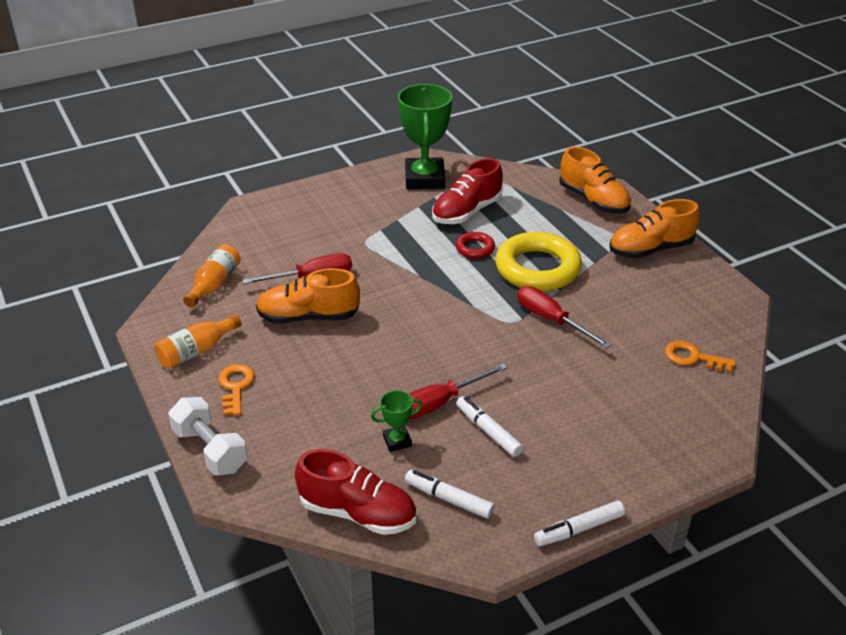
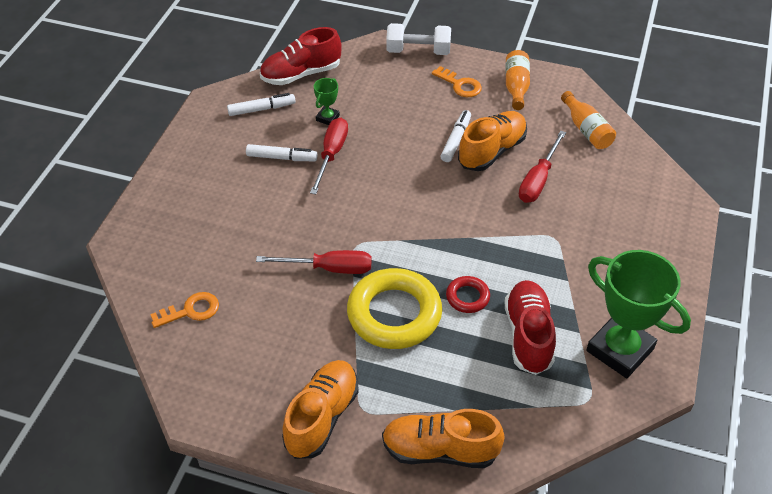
camera: 135 degrees right, 10 degrees up
white marker [534,501,625,546] -> white marker moved to [441,110,471,162]

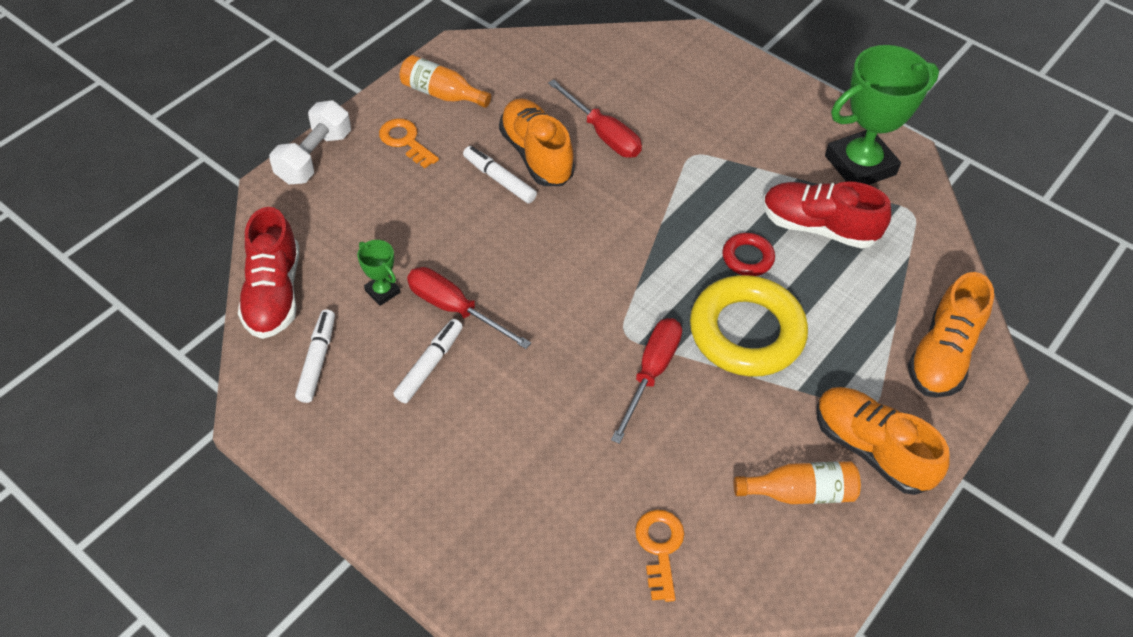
camera: 70 degrees left, 5 degrees up
orange key [432,66,482,97] -> orange key turned 105 degrees counterclockwise [379,118,439,168]
orange bottle [561,91,616,149] -> orange bottle moved to [734,461,861,504]

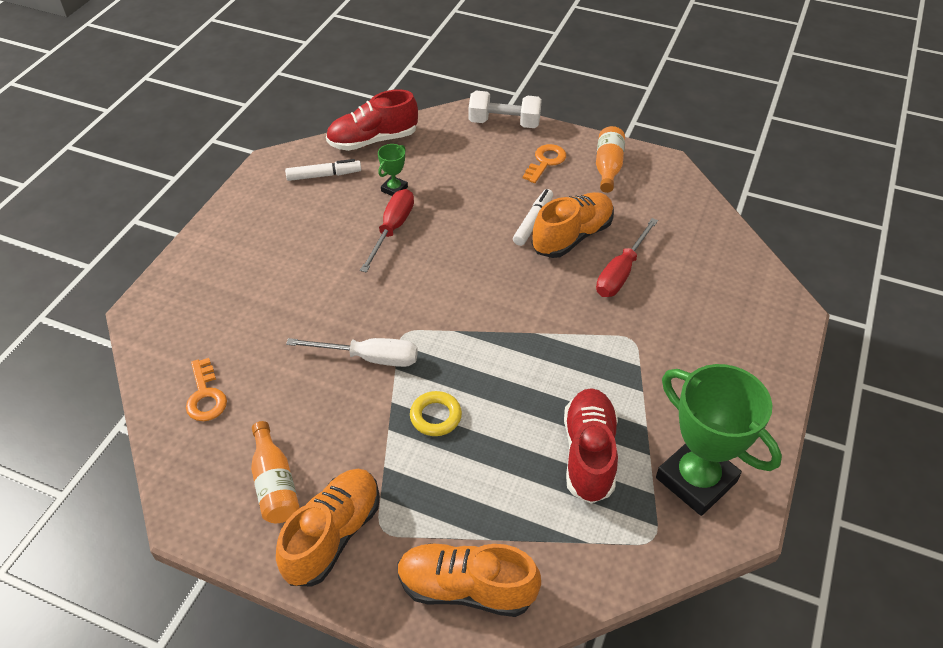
camera: 75 degrees right, 5 degrees down
white marker [394,319,463,403] -> none
red screwdriver [611,318,682,444] -> white screwdriver [286,338,418,367]
orange key [635,510,684,602] -> orange key turned 90 degrees clockwise [186,358,227,421]
yellow ring [690,275,808,377] -> yellow ring [410,391,462,436], size x0.47
red ring [722,233,775,276] -> none

